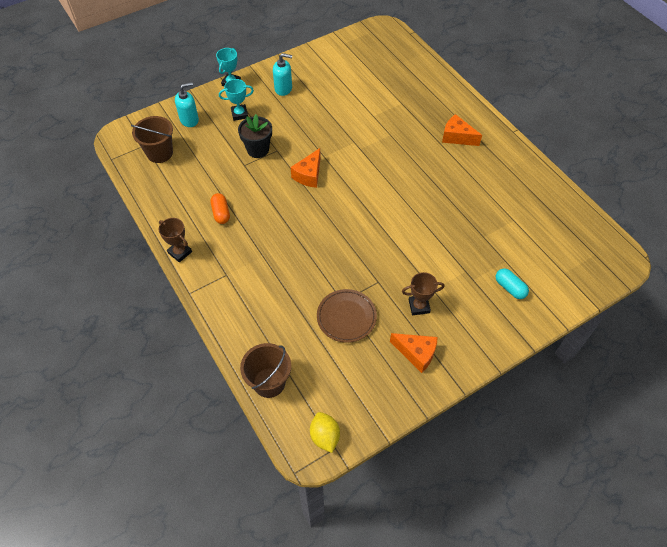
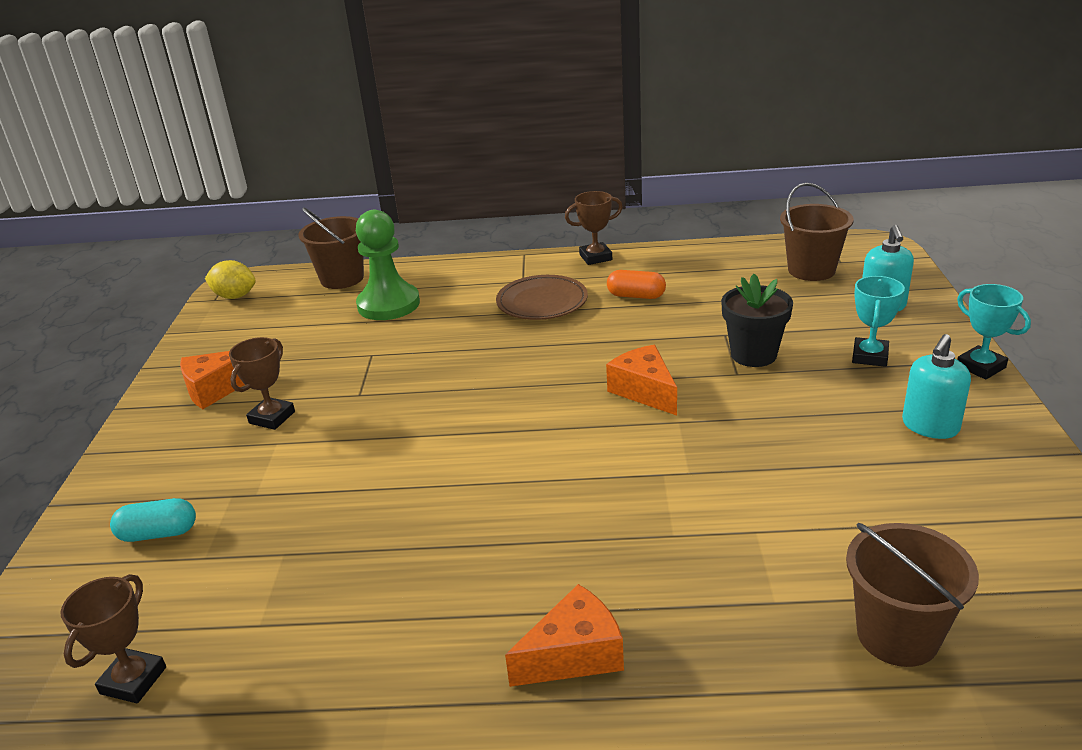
camera: 125 degrees right, 25 degrees down
brown plate [317,289,377,343] -> brown plate moved to [496,275,588,320]
none -> brown trophy [60,574,166,703]
none -> green pawn [356,210,420,320]
none -> brown bucket [846,523,979,667]

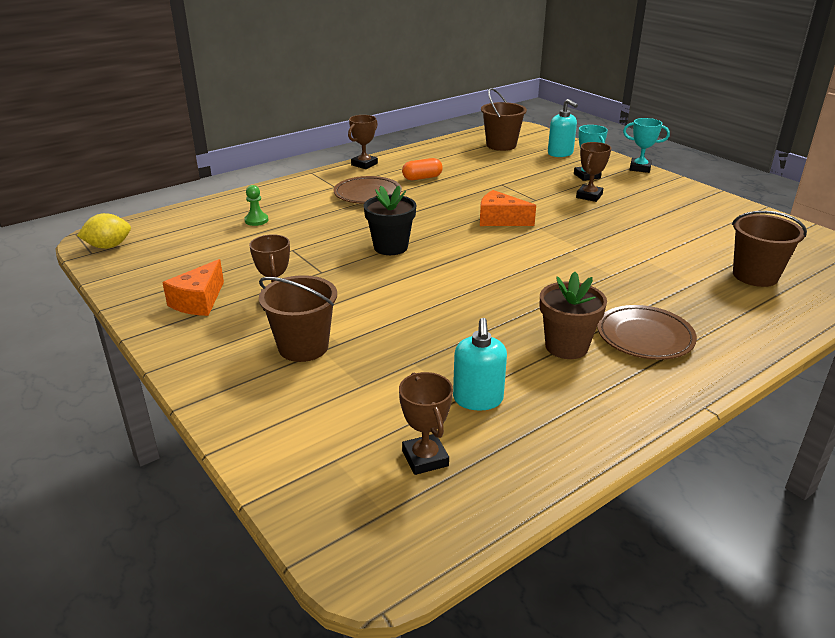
camera: 40 degrees left, 0 degrees up
turquoise capsule [110,498,196,542] -> none
brown bucket [299,207,364,289] -> brown bucket moved to [259,275,337,362]
green pawn [356,210,420,320] -> green pawn [244,185,268,226], size x0.46
orange cheese [505,584,624,687] -> brown plate [597,305,697,360]
black flower pot [721,274,793,367] -> black flower pot moved to [364,186,416,255]
turquoise soap dispenser [902,334,971,439] -> turquoise soap dispenser moved to [453,318,507,411]
none -> brown flower pot [540,272,607,359]
none -> brown trophy [576,142,611,202]

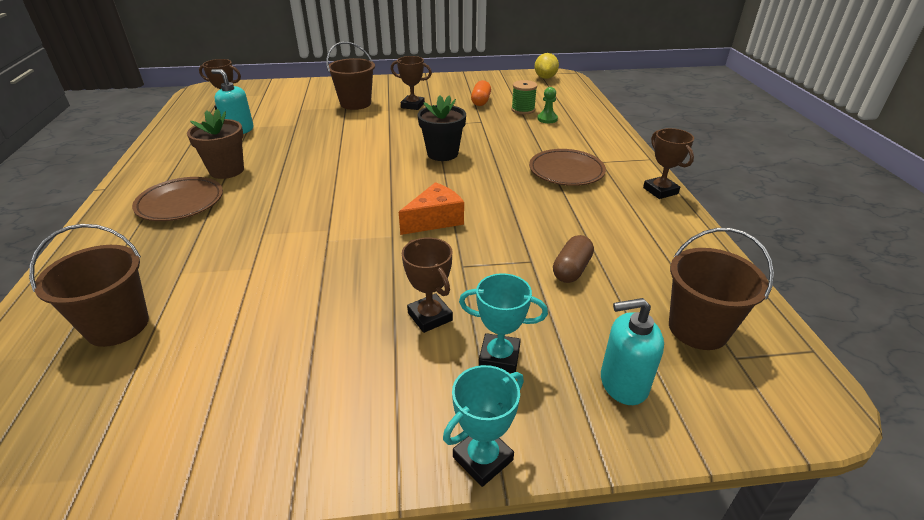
camera: 120 degrees right, 5 degrees up
orange cheese [162,259,224,316] -> none
orange capsule [402,158,443,180] -> orange capsule moved to [471,80,491,106]
none -> green spool [511,80,537,114]
none -> brown capsule [553,235,594,283]

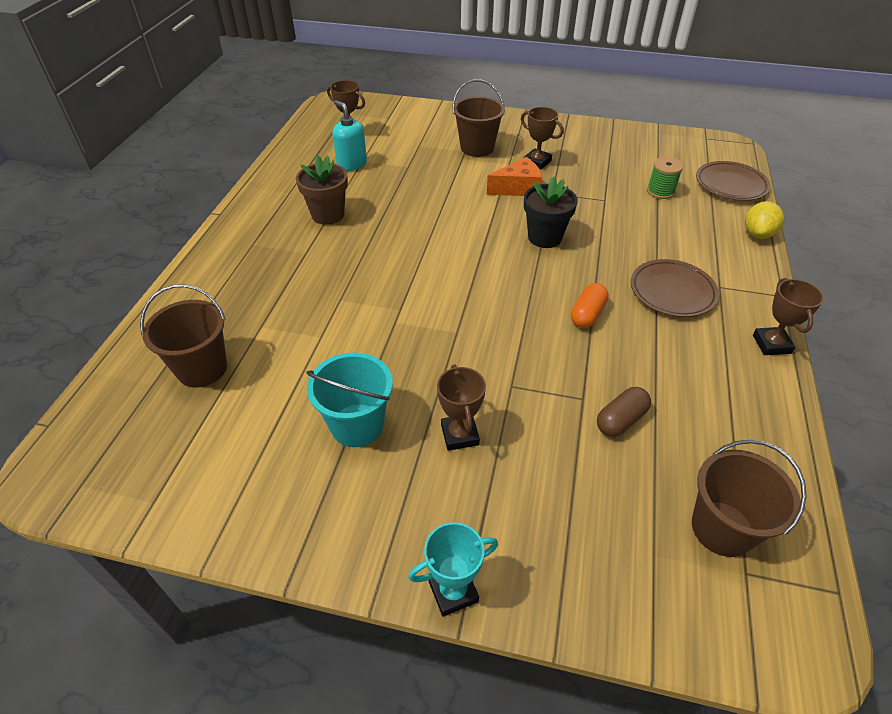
camera: 20 degrees right, 10 degrees up
brown plate [132,177,223,221] -> brown plate moved to [696,161,771,201]
orange cheese [399,182,464,235] -> orange cheese moved to [487,157,542,196]
turquoise trophy [459,273,548,373] -> none
orange capsule [471,80,491,106] -> orange capsule moved to [571,283,609,328]
yellow lemon [535,53,559,79] -> yellow lemon moved to [745,201,784,239]
green pawn [537,87,558,123] -> none
turquoise soap dispenser [601,298,664,405] -> none
none -> turquoise bucket [306,352,393,447]

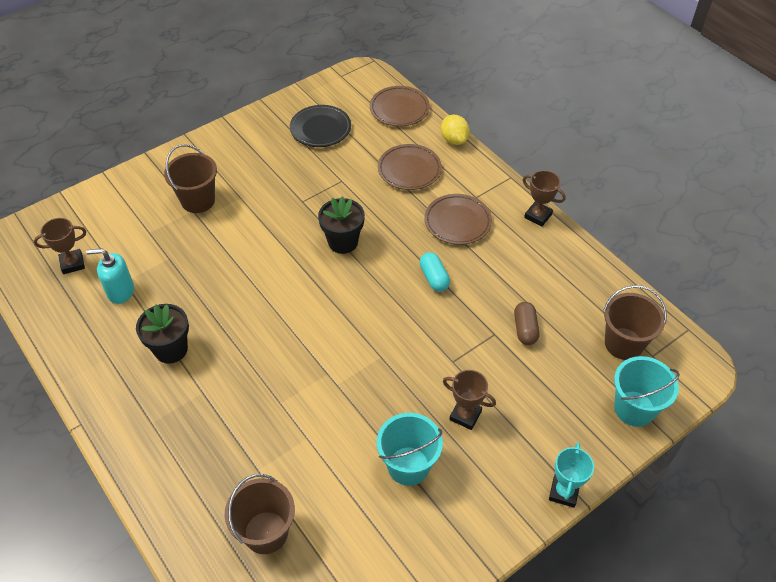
camera: 50 degrees left, 5 degrees up
brown flower pot [296,155,348,225] -> black flower pot [136,304,189,364]
orange cheese [487,157,542,196] -> none
brown trophy [521,107,564,170] -> none
orange capsule [571,283,609,328] -> turquoise capsule [420,252,450,292]
green spool [647,157,683,199] -> none
none -> black plate [290,105,351,147]
none -> brown plate [378,144,442,190]
none -> turquoise bucket [614,356,680,427]

